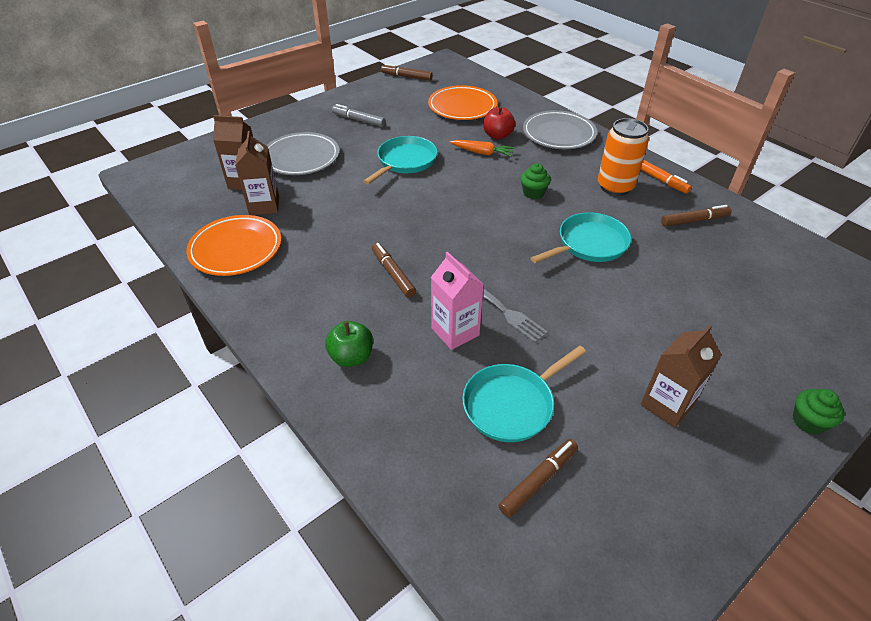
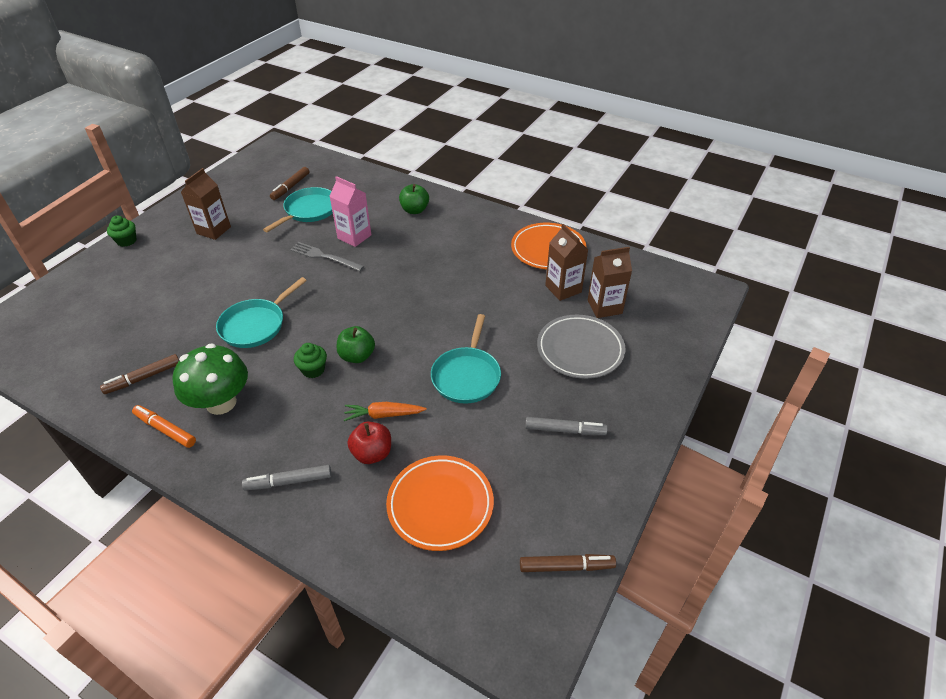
camera: 160 degrees right, 0 degrees up
brown marker [372,243,416,298] -> none
grey plate [523,110,597,149] -> grey marker [242,465,331,490]
orange can [598,118,649,196] -> green mushroom [173,343,248,415]
none -> green apple [337,326,375,363]

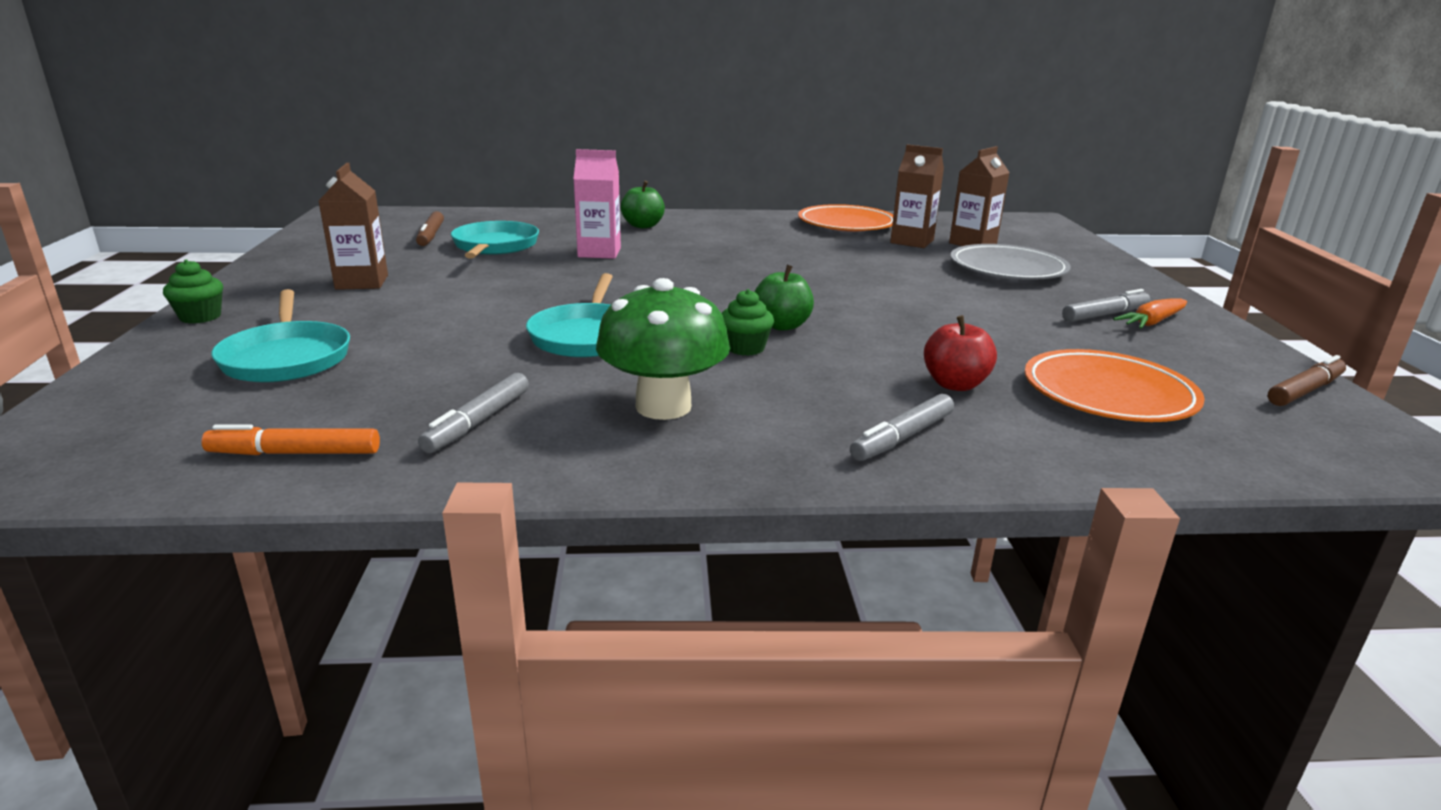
camera: 35 degrees left, 20 degrees down
brown marker [100,354,179,394] -> grey marker [418,373,529,453]
orange marker [132,405,196,448] -> orange marker moved to [201,424,380,455]
grey fork [290,242,364,271] -> none
orange carrot [344,402,426,421] -> orange carrot moved to [1113,298,1187,329]
turquoise pan [431,314,501,404] -> turquoise pan moved to [211,289,350,383]

